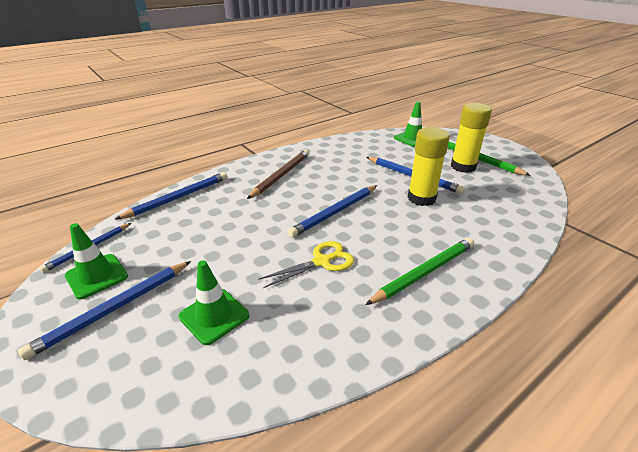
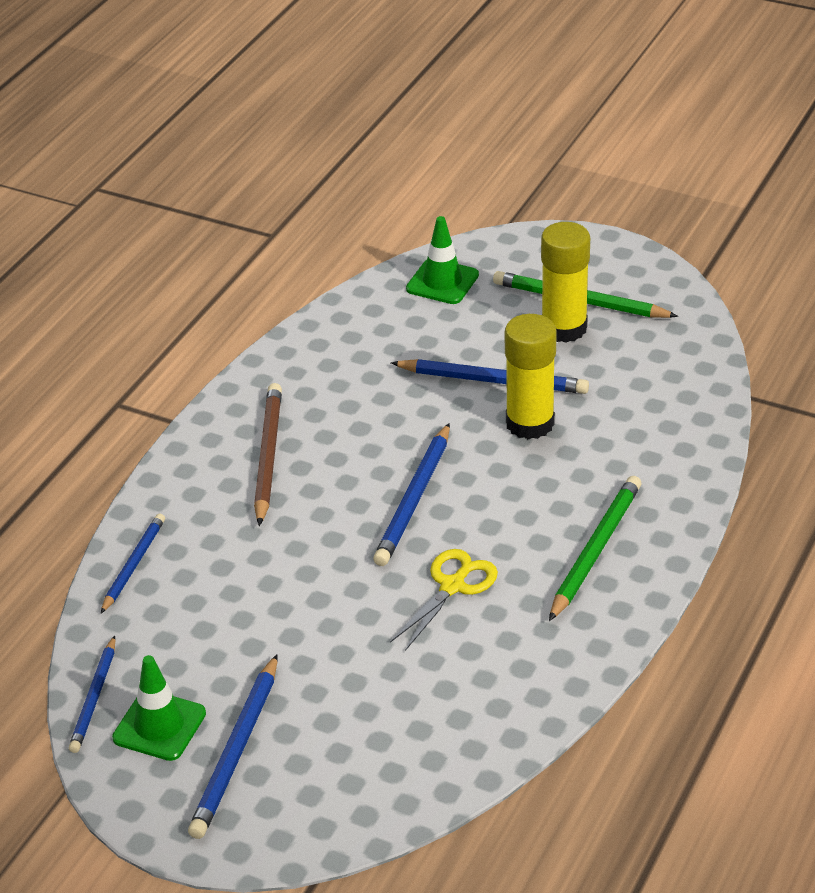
camera: 25 degrees left, 5 degrees up
blue pencil [115,172,228,220] -> blue pencil [101,514,165,613], size x0.66
green traffic cone [178,260,249,345] -> none

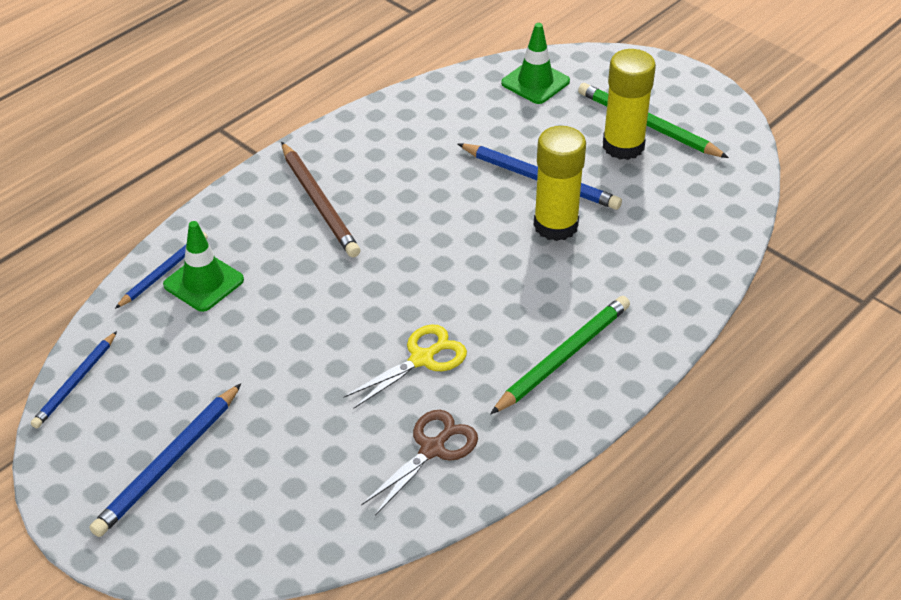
camera: 15 degrees right, 5 degrees up
green traffic cone [112,655,206,761] -> green traffic cone moved to [163,221,244,312]
brown pencil [254,383,282,526] -> brown pencil turned 135 degrees clockwise [281,142,360,258]
blue pencil [373,423,450,566] -> none
none -> brown scissors [361,410,478,515]

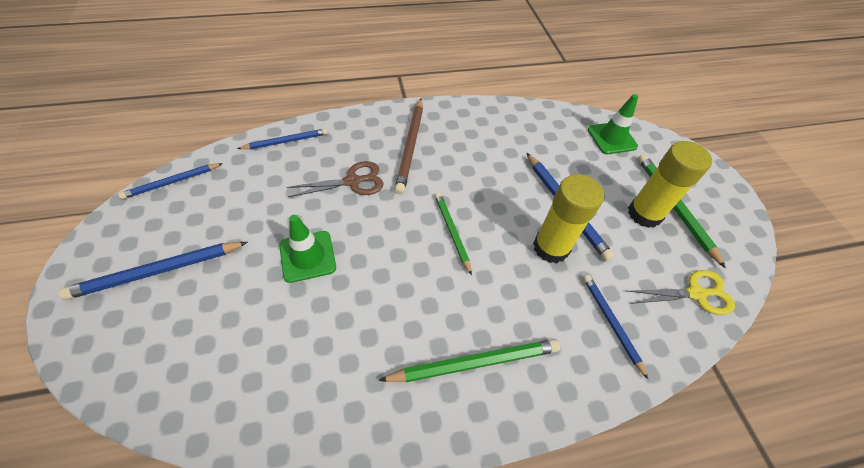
camera: 30 degrees right, 10 degrees up
green traffic cone [163,221,244,312] -> green traffic cone moved to [279,215,336,283]
yellow scissors [343,324,467,409] -> yellow scissors moved to [628,270,735,315]
brown scissors [361,410,478,515] -> brown scissors moved to [287,161,384,197]
none -> green pencil [435,193,472,275]
none -> blue pencil [583,275,648,379]

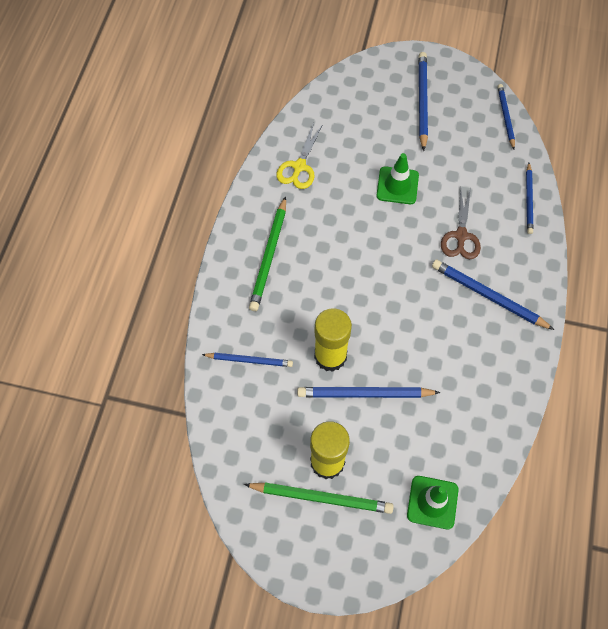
camera: 120 degrees right, 10 degrees up
brown pencil [395,98,423,194] -> blue pencil [432,260,554,330]
green pencil [435,193,472,275] -> none
yellow scissors [628,270,735,315] -> yellow scissors moved to [276,122,323,189]

